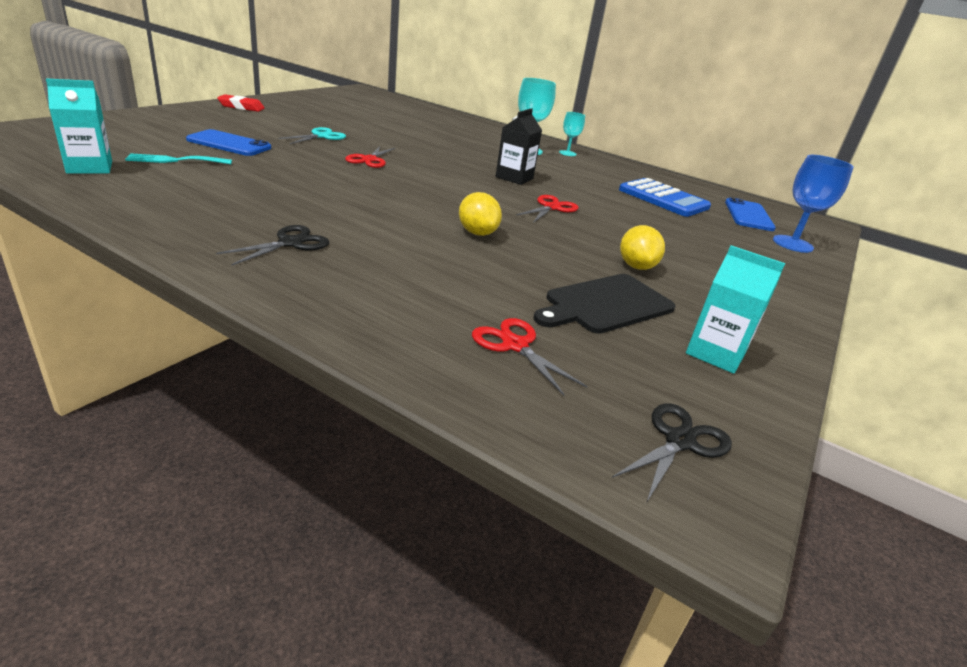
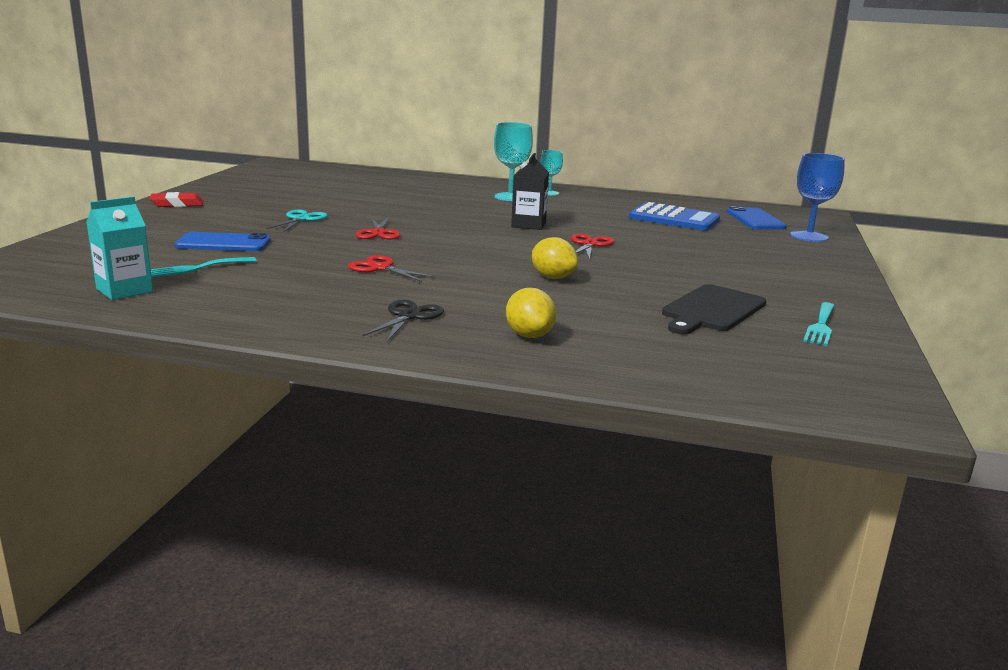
camera: 15 degrees left, 10 degrees down
red scissors [472,318,588,395] -> red scissors moved to [348,255,436,282]
black scissors [612,403,732,501] -> none
yellow lemon [620,225,665,270] -> yellow lemon moved to [506,288,556,338]
turquoise carton [686,246,785,374] -> turquoise fork [803,302,835,346]

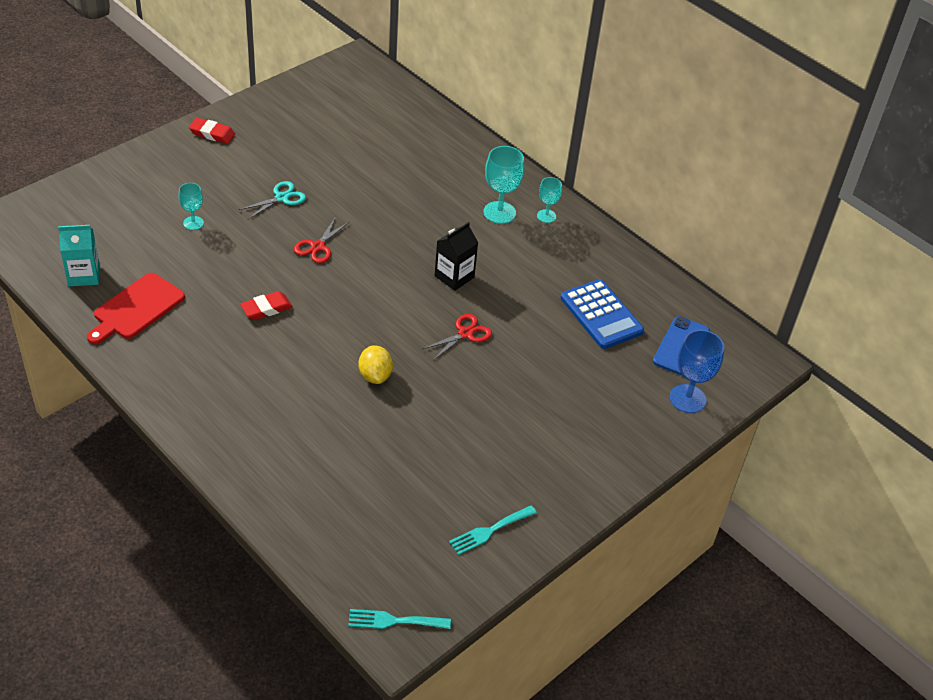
camera: 30 degrees right, 25 degrees up
turquoise fork [151,257,257,277] -> turquoise fork moved to [348,609,451,629]
blue phone [174,232,271,251] -> turquoise goblet [178,183,204,230]
red scissors [348,255,436,282] -> red eraser [240,291,293,320]
black scissors [362,300,444,342] -> none
yellow lemon [506,288,556,338] -> none
black cutting board [662,284,766,334] -> none
none -> red cutting board [87,273,185,344]

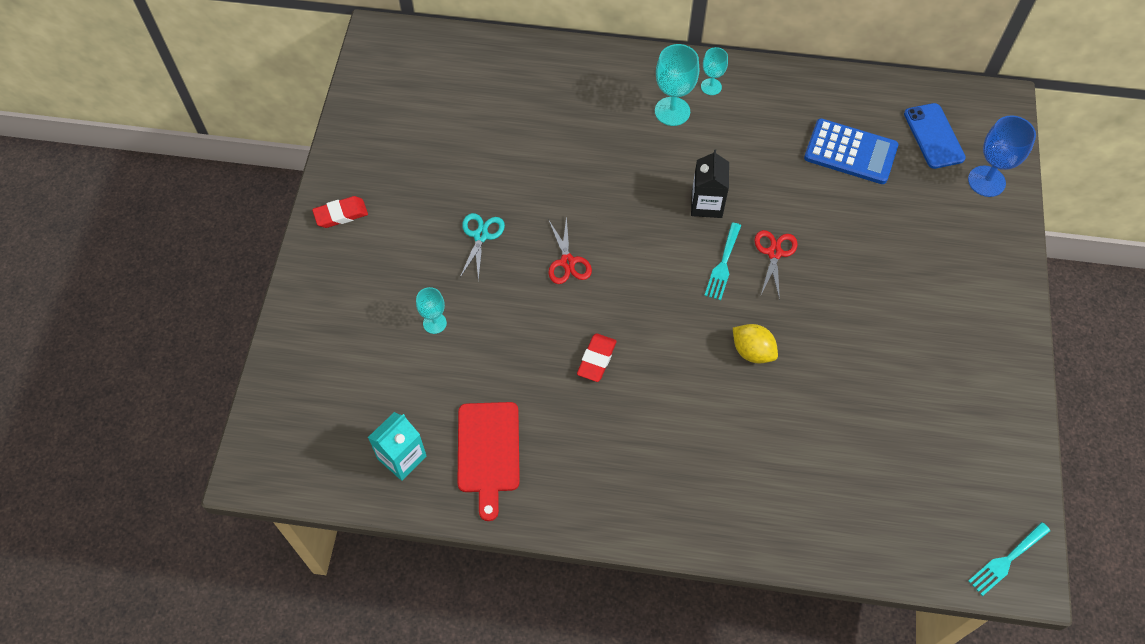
camera: 35 degrees left, 15 degrees up
turquoise fork [449,505,537,555] -> turquoise fork moved to [704,222,741,300]

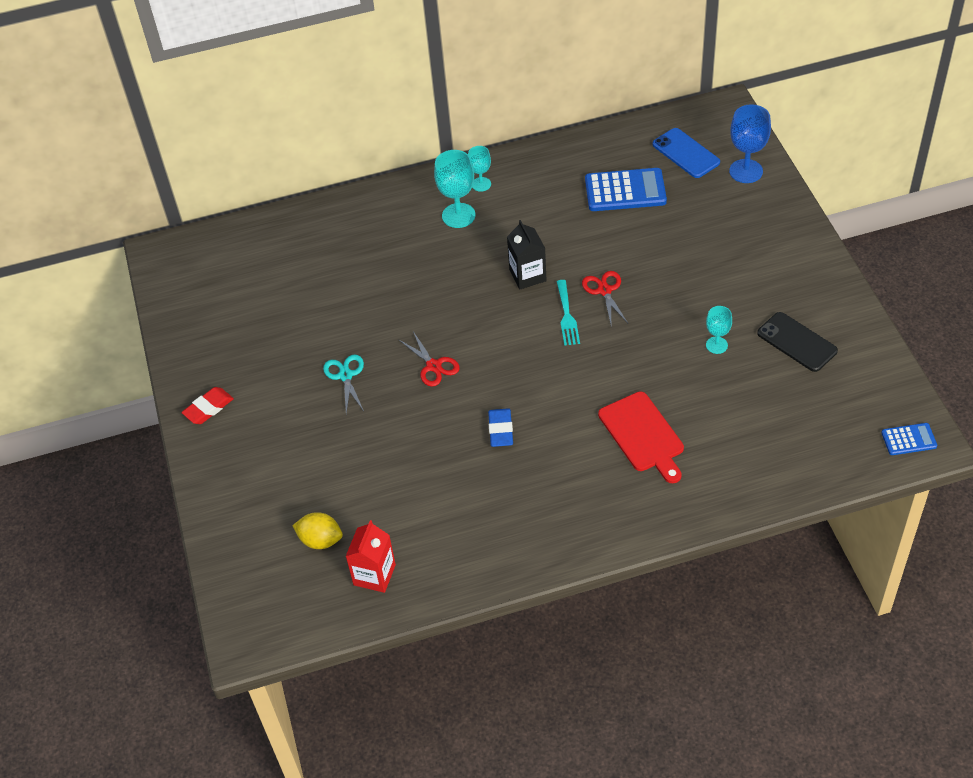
camera: 20 degrees left, 10 degrees down
turquoise carton [368,412,426,481] -> red carton [346,520,396,593]
turquoise goblet [416,287,447,334] -> turquoise goblet moved to [706,306,732,354]
red cutting board [457,402,520,521] -> red cutting board moved to [598,392,684,483]
red eraser [577,333,617,382] -> blue eraser [488,408,513,447]
yellow lemon [733,324,778,363] -> yellow lemon moved to [292,512,343,549]
turquoise fork [968,522,1050,596] -> blue calculator [881,423,937,455]
none -> black phone [757,312,838,372]

